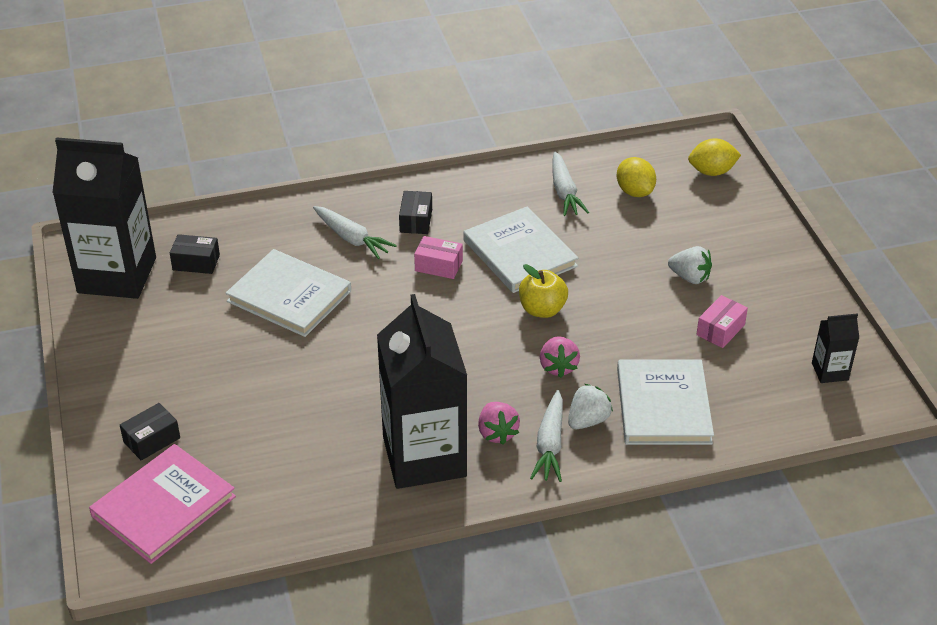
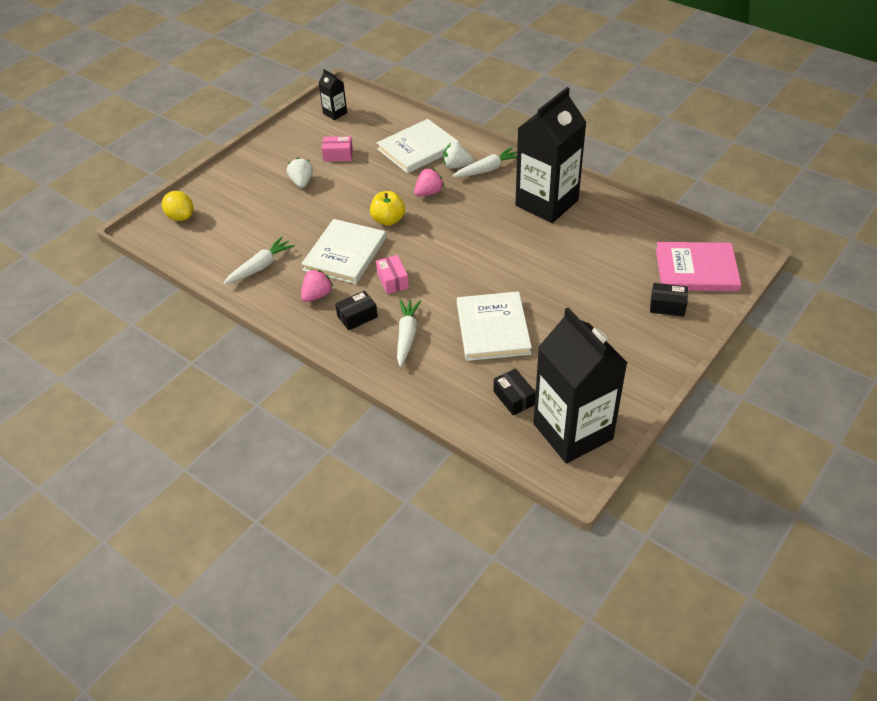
camera: 125 degrees left, 5 degrees up
pink strawberry [478,402,520,445] -> pink strawberry moved to [301,269,333,302]
yellow lemon [617,157,656,197] -> none

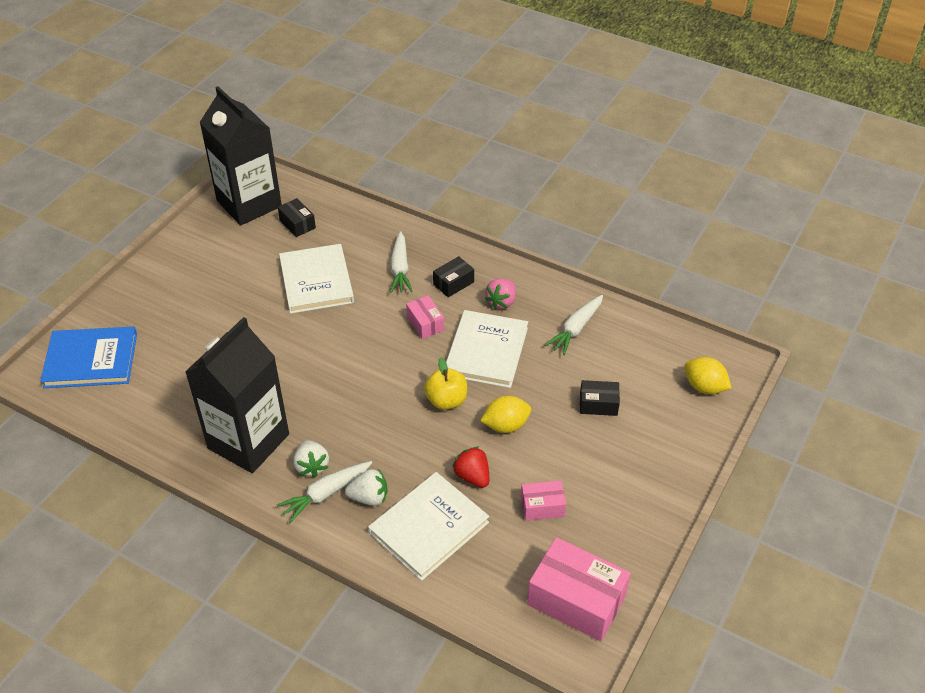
camera: 170 degrees right, 0 degrees up
white strawberry [287,158,313,188] -> white strawberry moved to [293,440,329,478]
black carton [319,69,347,120] -> pink box [527,537,631,642]
pink strawberry [414,168,444,197] -> none
black box [650,283,688,317] -> black box moved to [580,380,620,416]
pink book [656,242,741,291] -> blue book [40,326,137,388]
none -> red strawberry [452,447,489,488]
none -> yellow lemon [480,396,531,433]

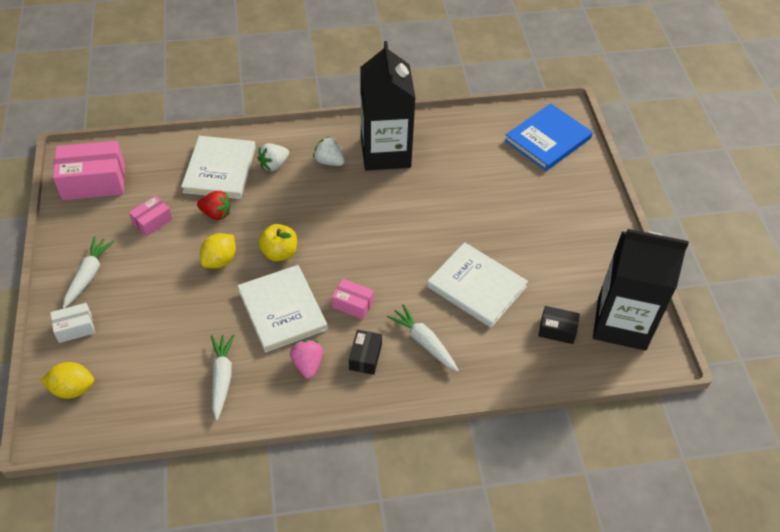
camera: 140 degrees right, 5 degrees up
white carrot [277,461,372,523] -> white carrot moved to [63,237,114,309]
black box [580,380,620,416] -> none
none -> white box [50,303,95,343]

